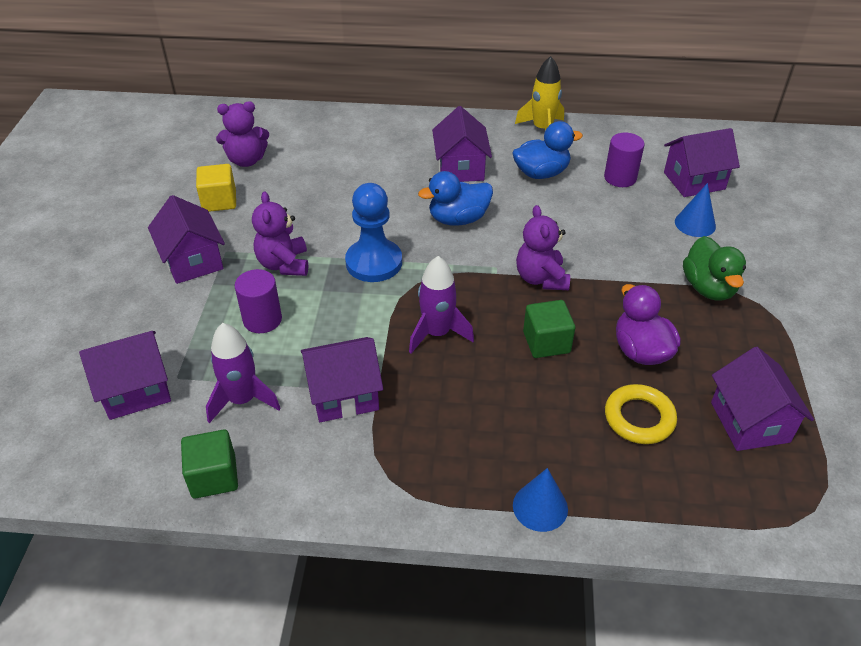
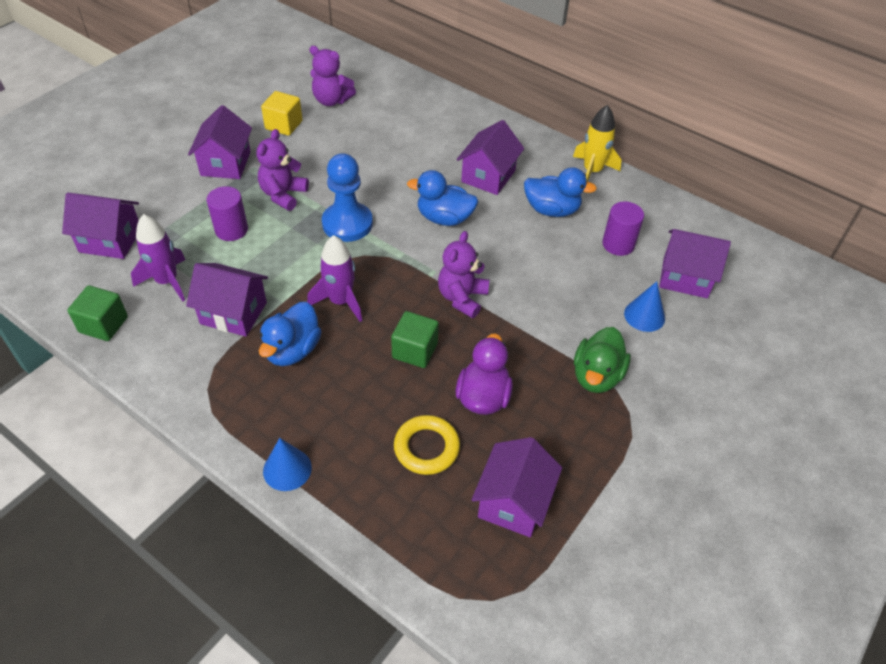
camera: 30 degrees right, 5 degrees up
none -> blue duck [259,302,322,366]

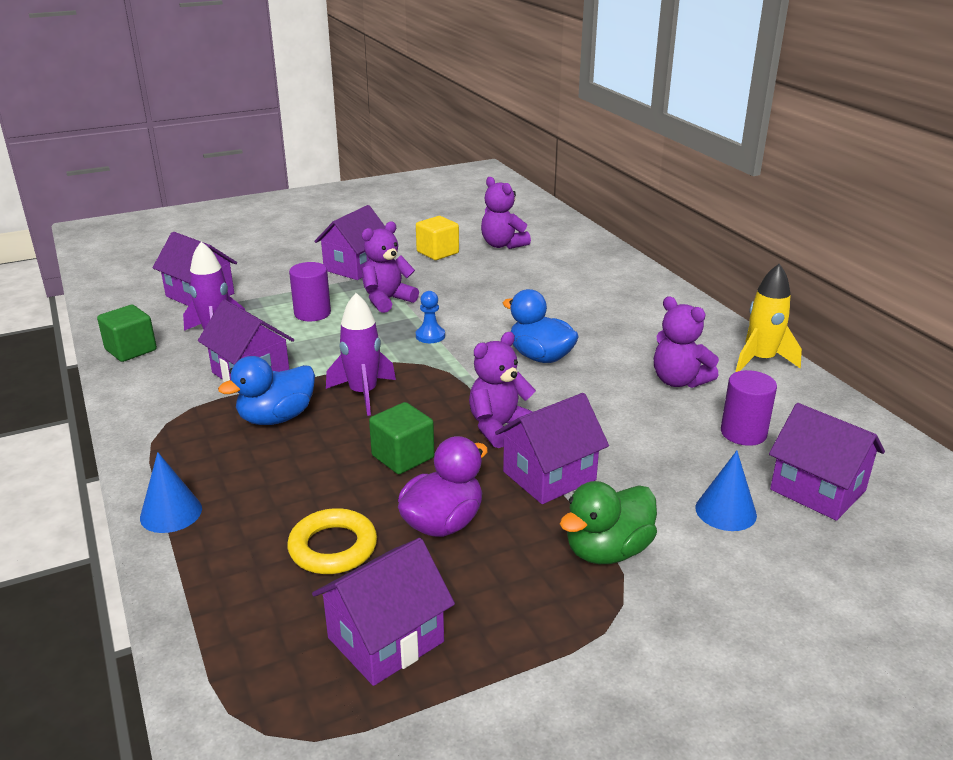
camera: 30 degrees right, 20 degrees down
blue pawn [322,153,373,242] -> blue pawn [416,291,445,343], size x0.50
purple house [456,120,524,195] -> purple house moved to [495,393,609,504]
blue duck [524,167,597,217] -> purple teddy bear [654,296,719,388]

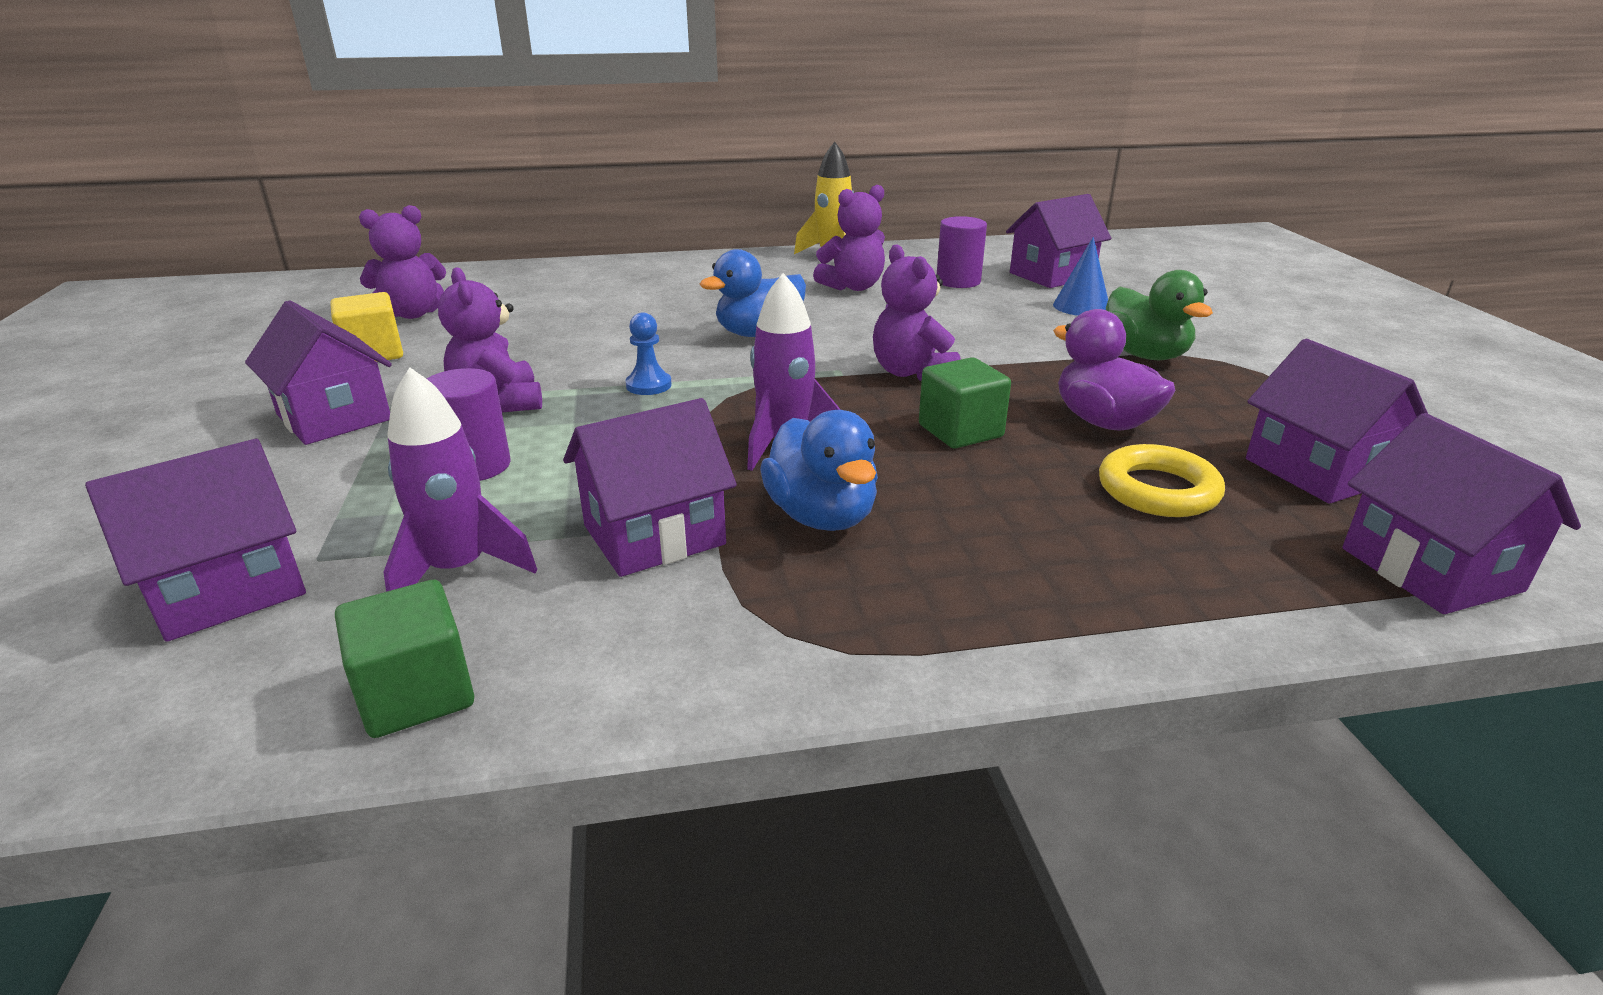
camera: 75 degrees left, 0 degrees up
blue cone [140,452,202,533] -> none
purple house [495,393,609,504] -> purple house moved to [1342,413,1581,614]

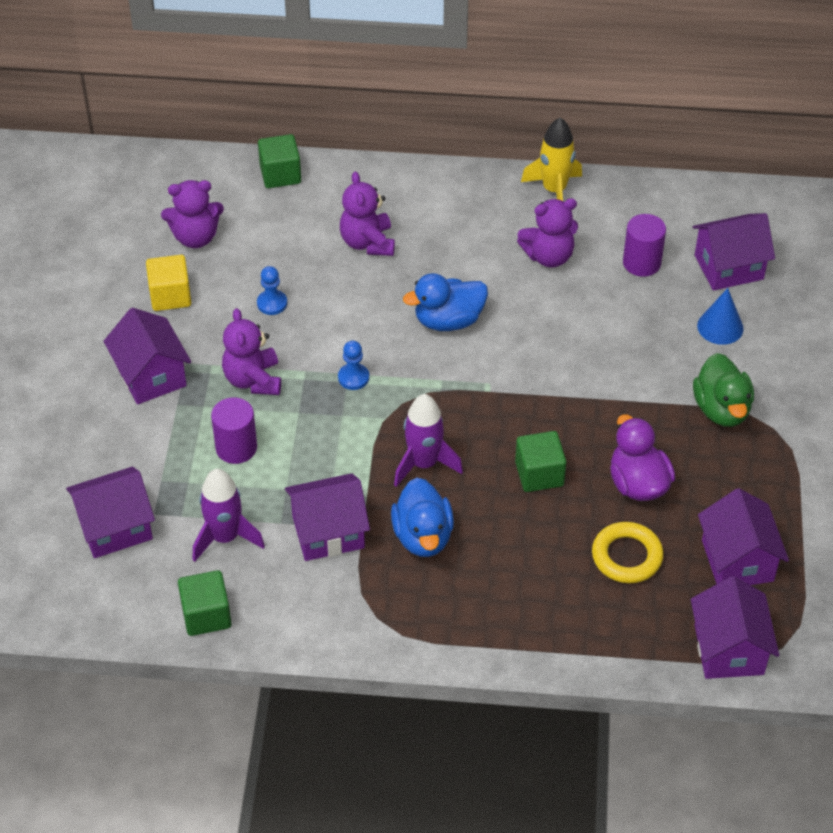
camera: 15 degrees right, 20 degrees up
purple teddy bear [873,245,961,381] -> purple teddy bear moved to [340,172,395,256]
none -> blue pawn [257,266,287,315]
none -> green cube [258,134,301,188]

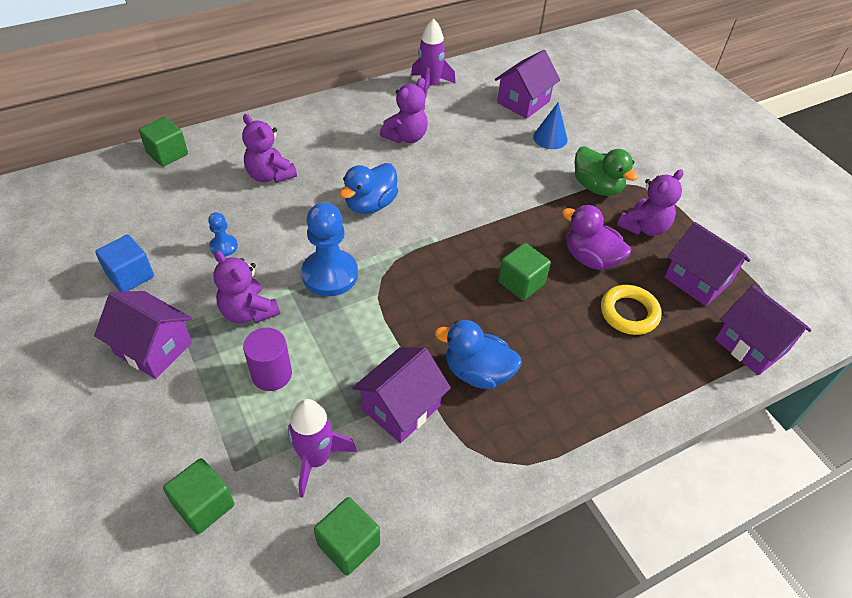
camera: 35 degrees left, 0 degrees up
purple house [66,467,155,558] -> green cube [163,458,234,534]
yellow cube [146,255,191,311] -> blue cube [95,235,154,292]
purple teddy bear [161,180,224,248] -> purple teddy bear moved to [617,169,684,236]
blue pawn [338,341,369,390] -> blue pawn [301,202,358,296], size x2.02
blue duck [391,478,454,557] -> blue duck turned 150 degrees clockwise [435,320,522,389]
purple rocket [394,394,463,487] -> purple rocket moved to [411,18,456,98]
yellow rocket [521,117,582,201] -> none
purple cylinder [623,214,666,277] -> none

